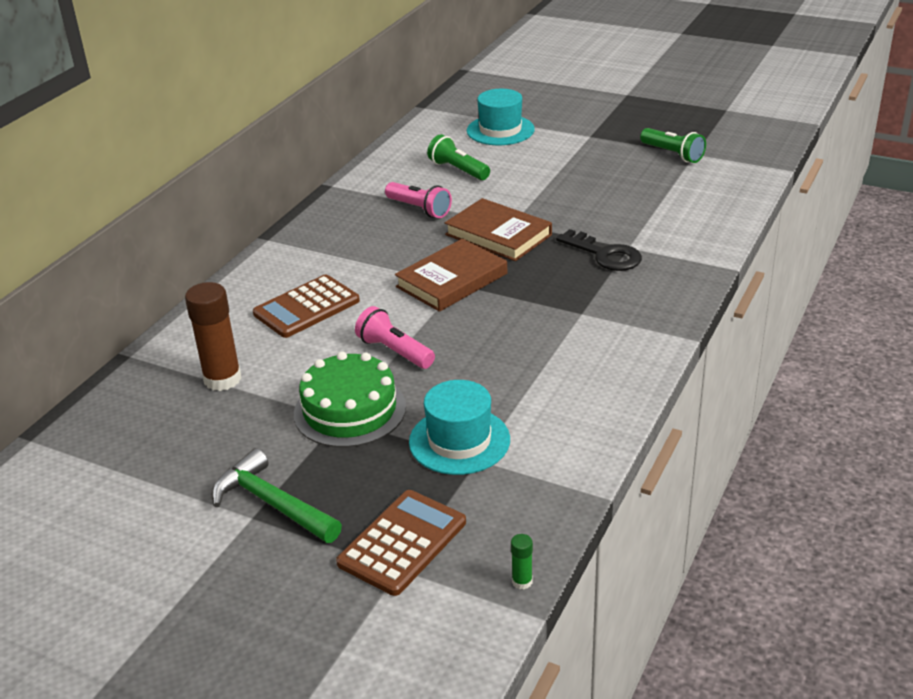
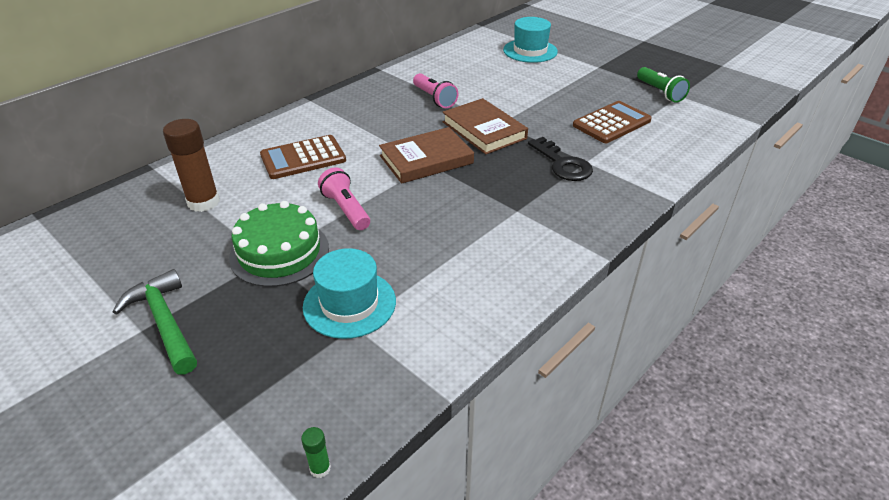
camera: 15 degrees right, 5 degrees up
brown calculator [336,490,466,596] -> brown calculator moved to [573,101,652,143]
green flashlight [427,134,490,180] -> none

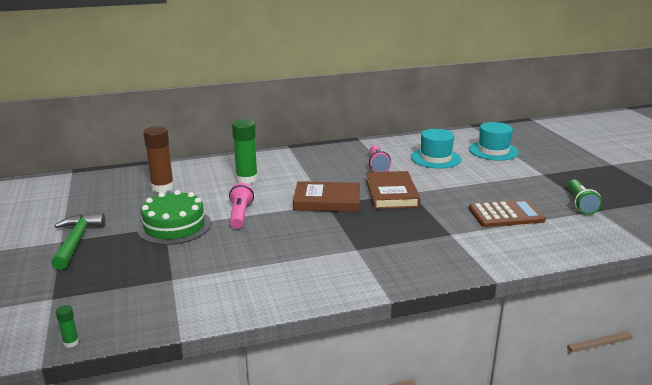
camera: 30 degrees right, 15 degrees down
brown calculator [260,135,346,179] -> green glue stick [232,119,258,184]
turquoise hat [303,248,396,339] -> turquoise hat moved to [411,129,461,169]
black key [528,137,593,181] -> none

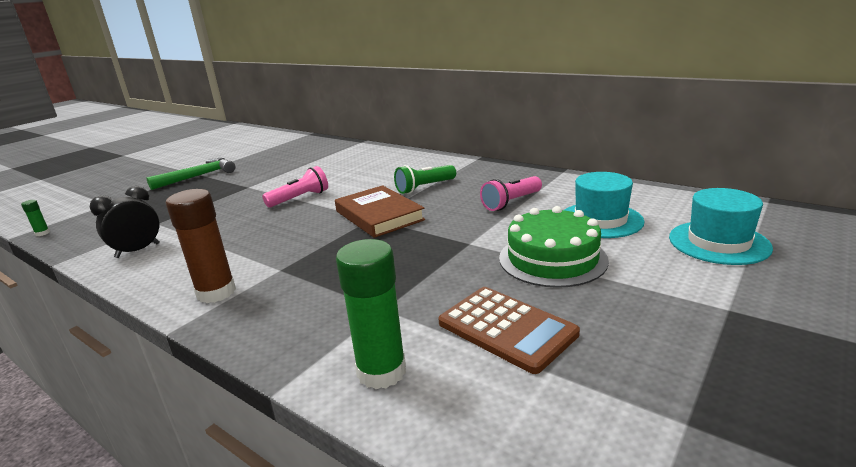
camera: 55 degrees right, 0 degrees up
green cake [137,190,211,245] -> green cake moved to [499,206,609,288]
brown glue stick [143,126,174,193] -> brown glue stick moved to [166,189,236,303]
green glue stick [232,119,258,184] -> green glue stick moved to [336,239,406,389]
brown book [366,171,421,209] -> none
green flashlight [567,180,602,215] -> green flashlight moved to [394,165,456,194]
none -> black clock [90,186,160,258]

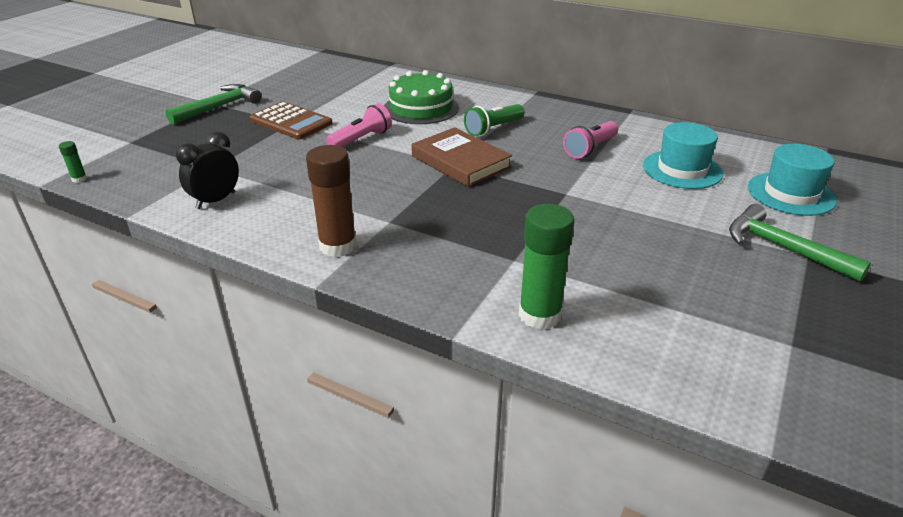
camera: 10 degrees left, 10 degrees up
brown calculator [438,287,580,374] -> brown calculator moved to [250,101,333,139]
green cake [499,206,609,288] -> green cake moved to [384,70,459,124]
none -> green hammer [729,204,871,282]

